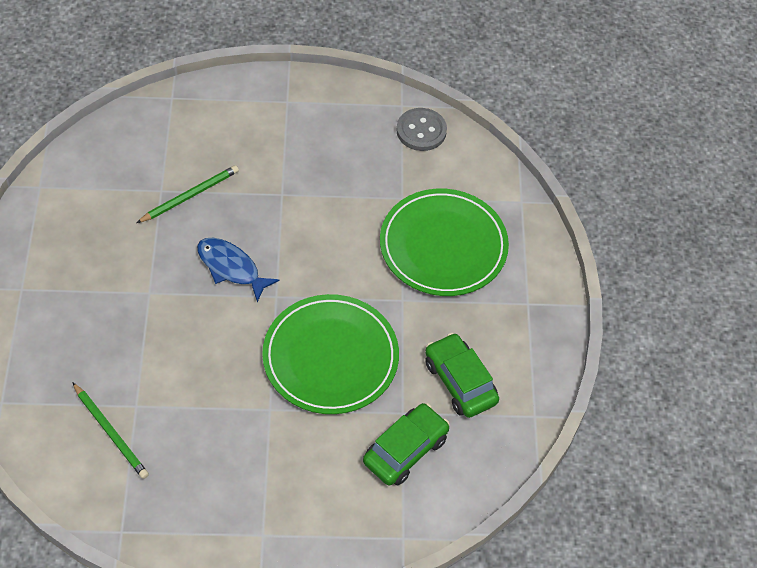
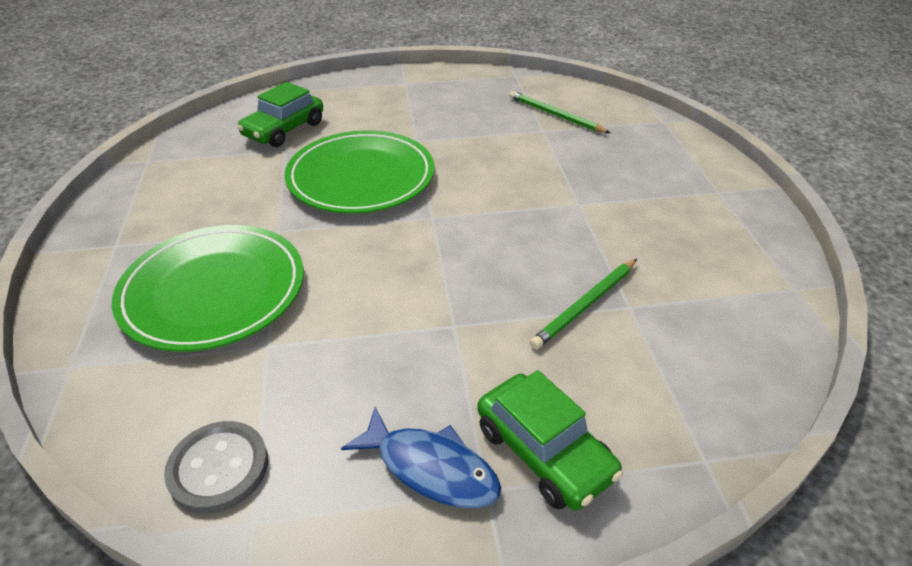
camera: 175 degrees right, 15 degrees down
blue fish [197,238,280,302] -> blue fish moved to [341,407,501,509]
green car [425,333,499,418] -> green car moved to [477,370,623,511]

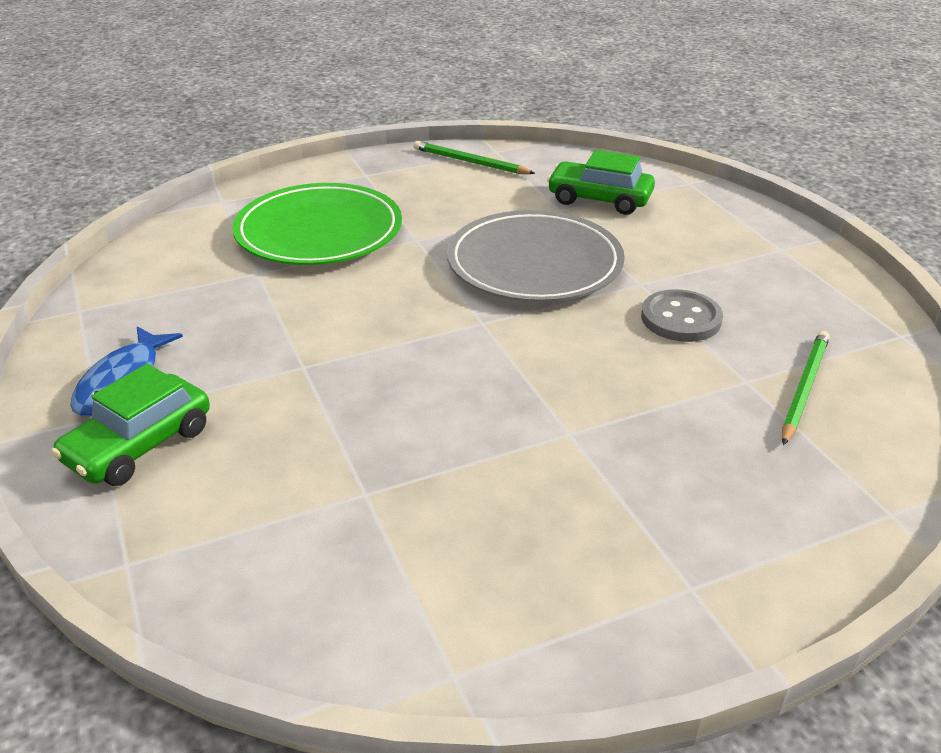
camera: 75 degrees right, 5 degrees down
grey button [164,421,268,514] -> grey button moved to [641,289,723,342]
green plate [285,130,434,214] -> grey plate [447,210,625,302]
green pencil [530,259,637,349] -> green pencil moved to [414,141,535,174]

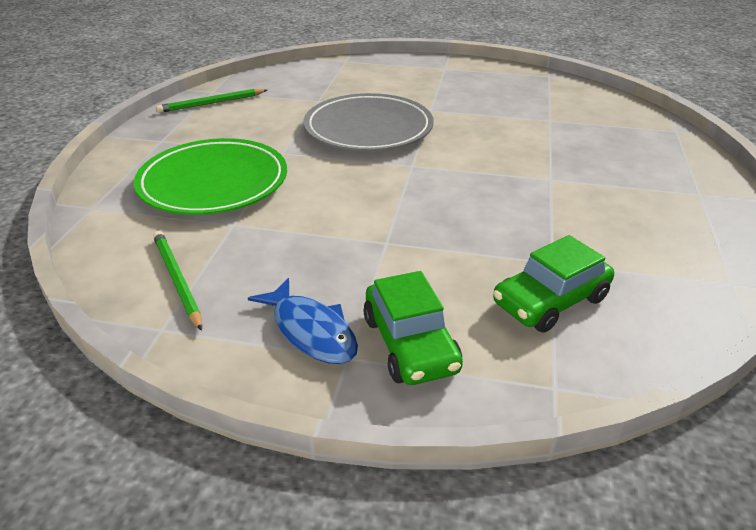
camera: 55 degrees left, 0 degrees up
green car [547,150,655,215] -> green car moved to [493,235,614,333]
grey button [641,289,723,342] -> none
green pencil [782,331,830,445] -> green pencil moved to [153,231,202,331]

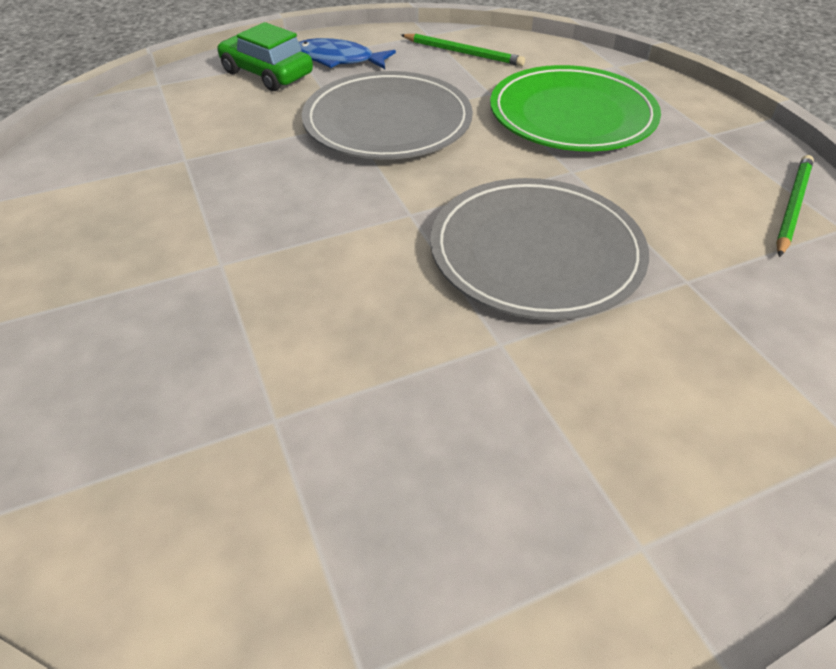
camera: 145 degrees right, 10 degrees up
green car [493,235,614,333] -> none
none -> grey plate [302,71,473,160]

